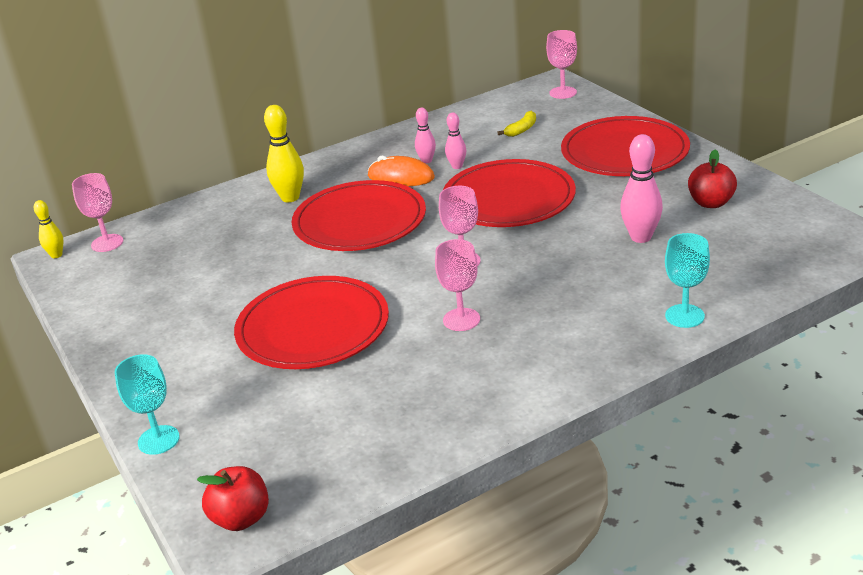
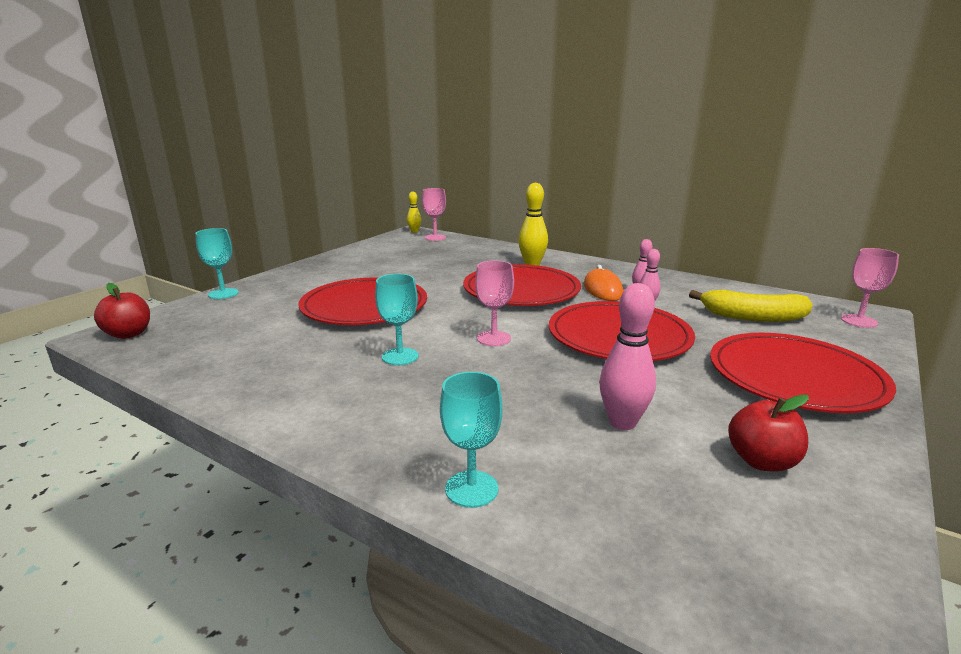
camera: 60 degrees right, 10 degrees down
pink goblet [435,239,480,331] -> turquoise goblet [375,274,419,365]
yellow banana [497,111,536,137] -> yellow banana [689,290,813,322], size x1.95

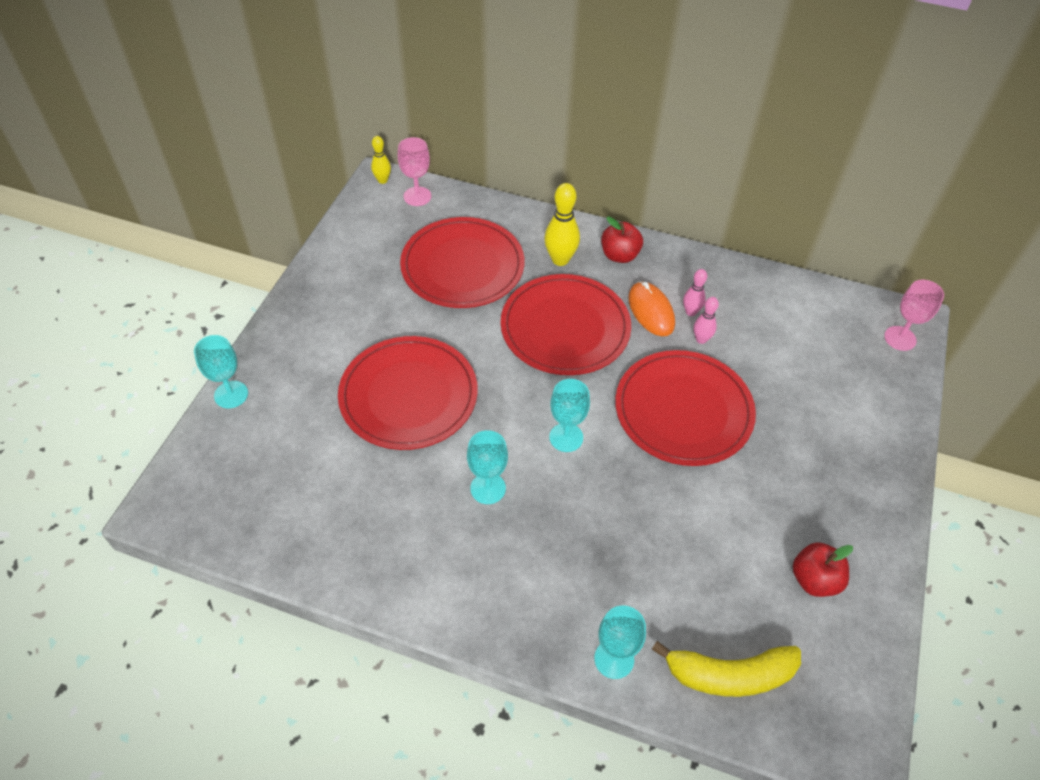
camera: 15 degrees left, 30 degrees up
red apple [94,283,150,339] -> red apple moved to [601,217,643,263]
pink goblet [475,261,514,346] -> turquoise goblet [549,379,590,452]
pink bowling pin [599,283,656,430] -> none
yellow banana [689,290,813,322] -> yellow banana moved to [652,641,801,697]
red plate [710,333,896,413] -> red plate moved to [400,217,525,308]

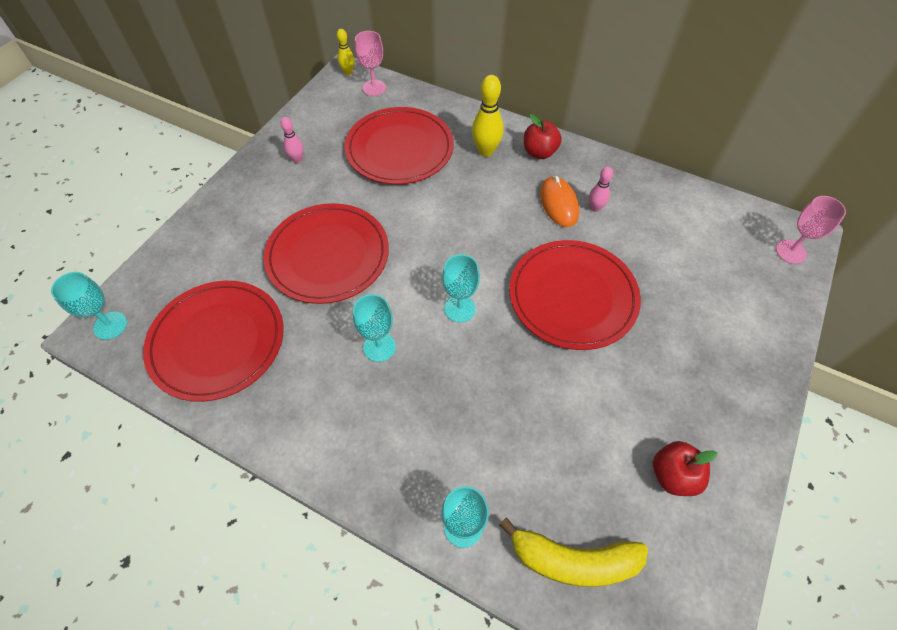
camera: 10 degrees right, 5 degrees up
turquoise goblet [194,335,248,408] -> turquoise goblet moved to [51,272,127,340]
red plate [501,274,631,375] -> red plate moved to [143,281,284,402]
pink bowling pin [694,297,719,344] -> pink bowling pin moved to [280,117,304,163]

